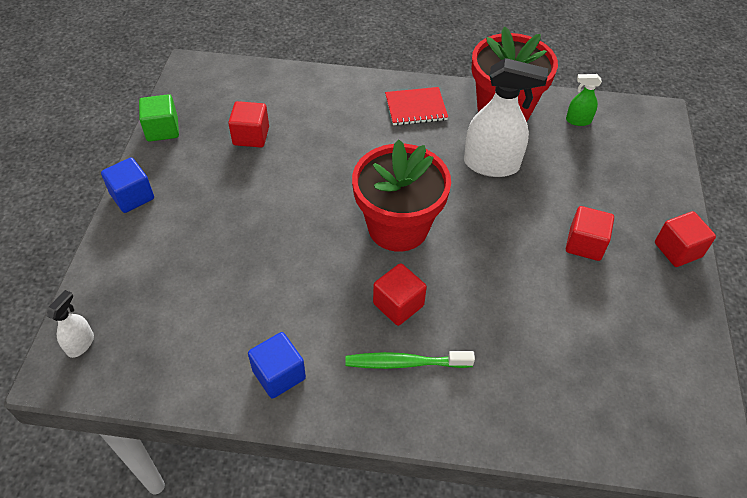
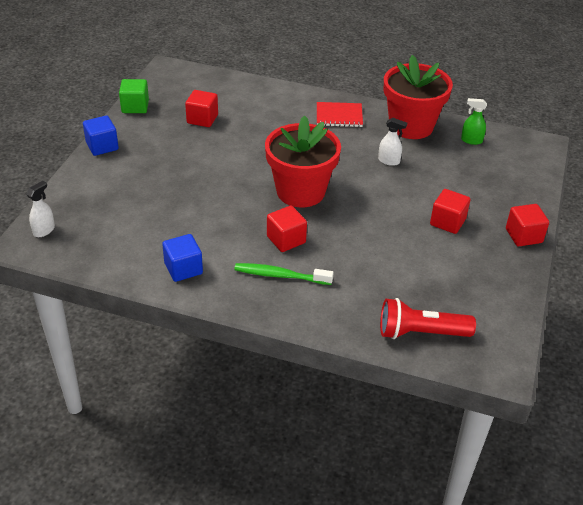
camera: 10 degrees right, 10 degrees down
white spray bottle [464,58,548,177] -> white spray bottle [378,118,407,166], size x0.49
none -> red flashlight [380,298,476,339]

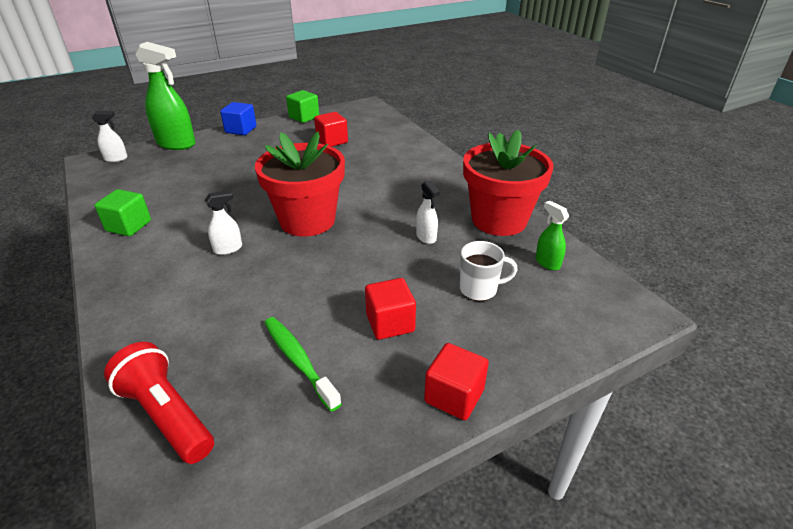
camera: 45 degrees right, 5 degrees down
blue cube [162,234,203,282] -> green cube [95,189,151,236]
green toothbrush [234,263,334,285] -> green toothbrush moved to [264,317,342,412]
red cube [267,206,307,252] -> white spray bottle [205,190,242,255]
red notebook [317,102,363,127] -> none
none -> green spray bottle [135,42,195,150]
none -> white mug [460,241,518,301]

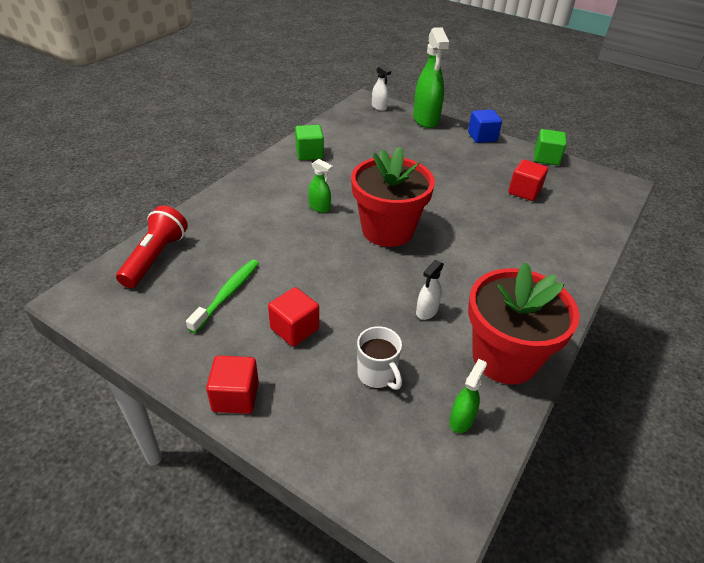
camera: 60 degrees right, 5 degrees up
white spray bottle [205,190,242,255] -> green spray bottle [308,159,333,213]

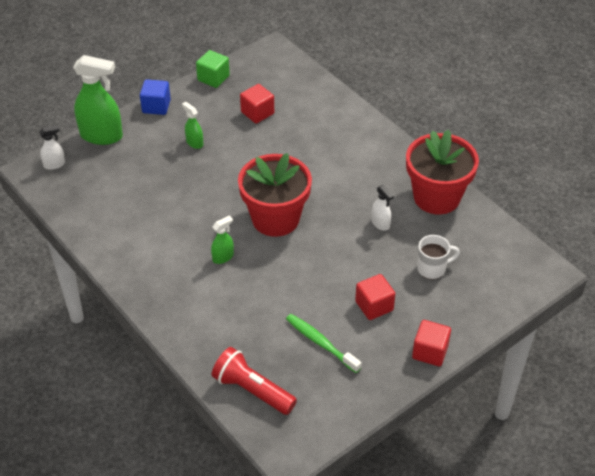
camera: 70 degrees left, 5 degrees up
green cube [295,125,324,160] -> none
green spray bottle [450,359,487,433] -> green spray bottle moved to [182,102,203,149]

